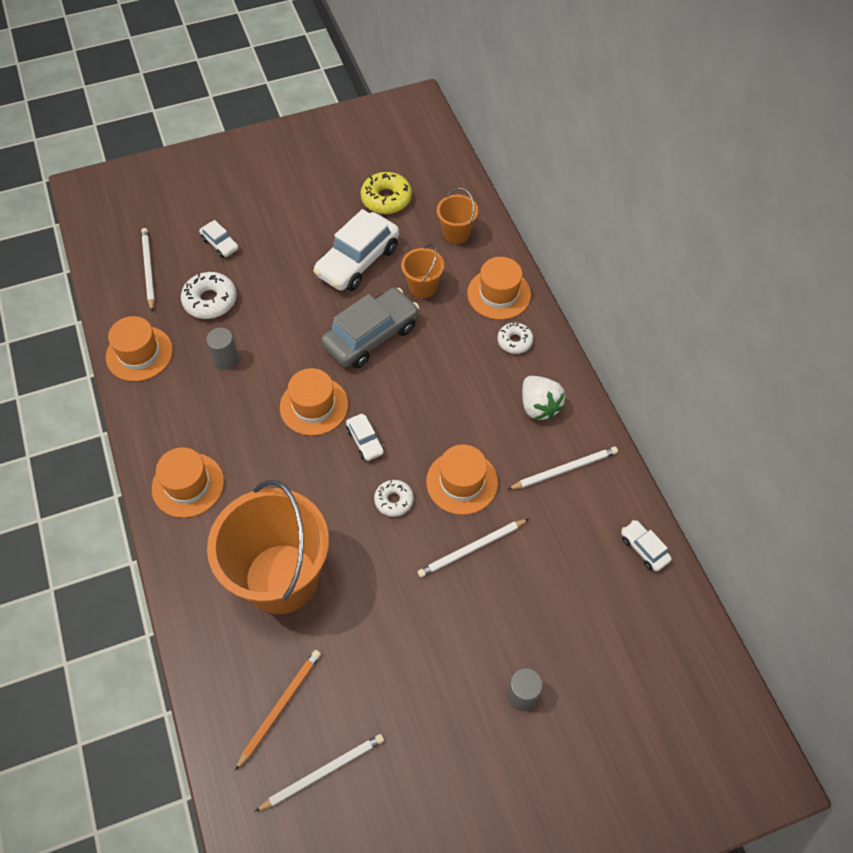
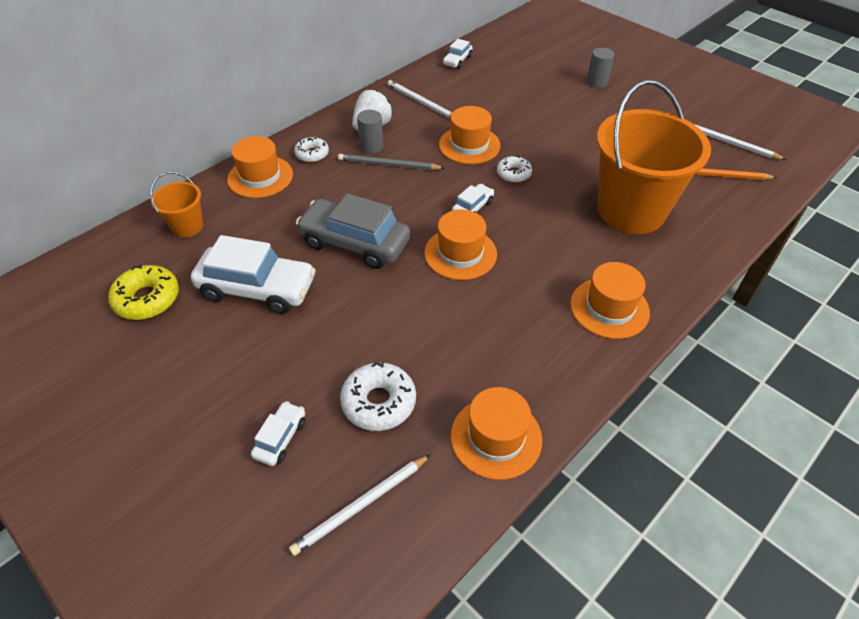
camera: 115 degrees left, 10 degrees down
grey cylinder [206,328,239,370] -> grey cylinder moved to [357,110,384,154]
orange bucket [401,244,444,298] -> none
white pencil [417,519,528,578] -> none
none -> grey pencil [338,154,444,170]

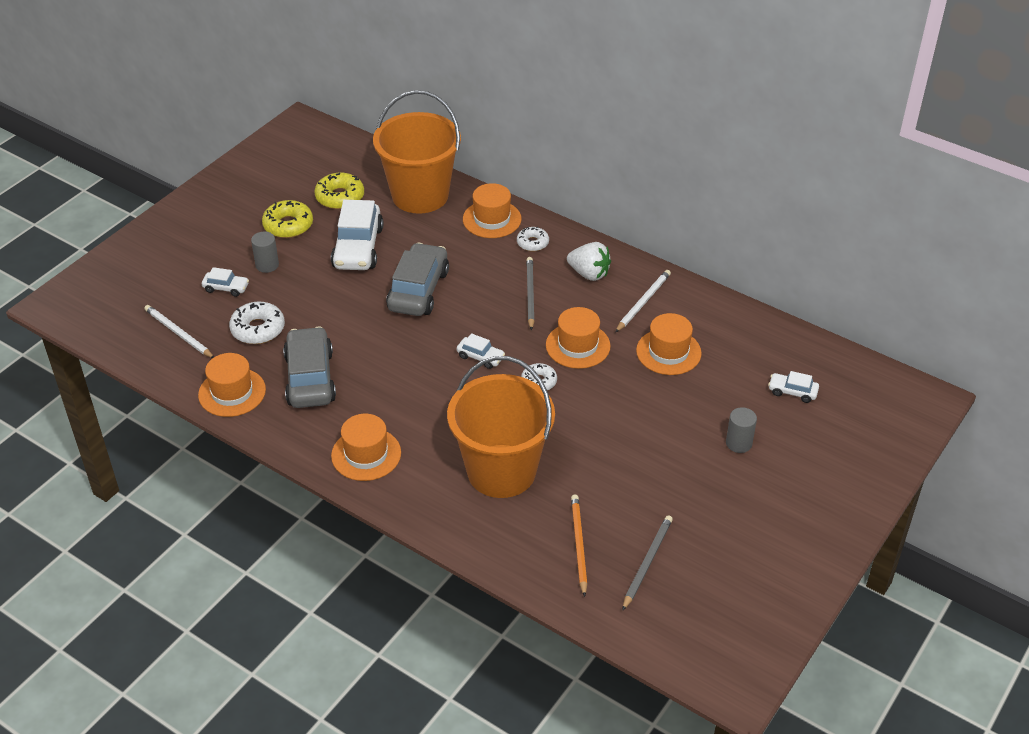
camera: 80 degrees right, 5 degrees down
orange bucket [150,171,203,237] -> orange bucket [373,90,461,214], size x2.22
grey cylinder [357,110,384,154] -> grey cylinder moved to [251,232,279,273]
orange hat [424,209,497,280] -> orange hat moved to [636,313,702,375]
white car [443,39,472,69] -> white car moved to [768,371,819,403]
white pencil [694,124,786,160] -> grey pencil [622,515,673,611]
none -> yellow donut [262,200,313,238]
none -> grey car [283,326,336,408]

